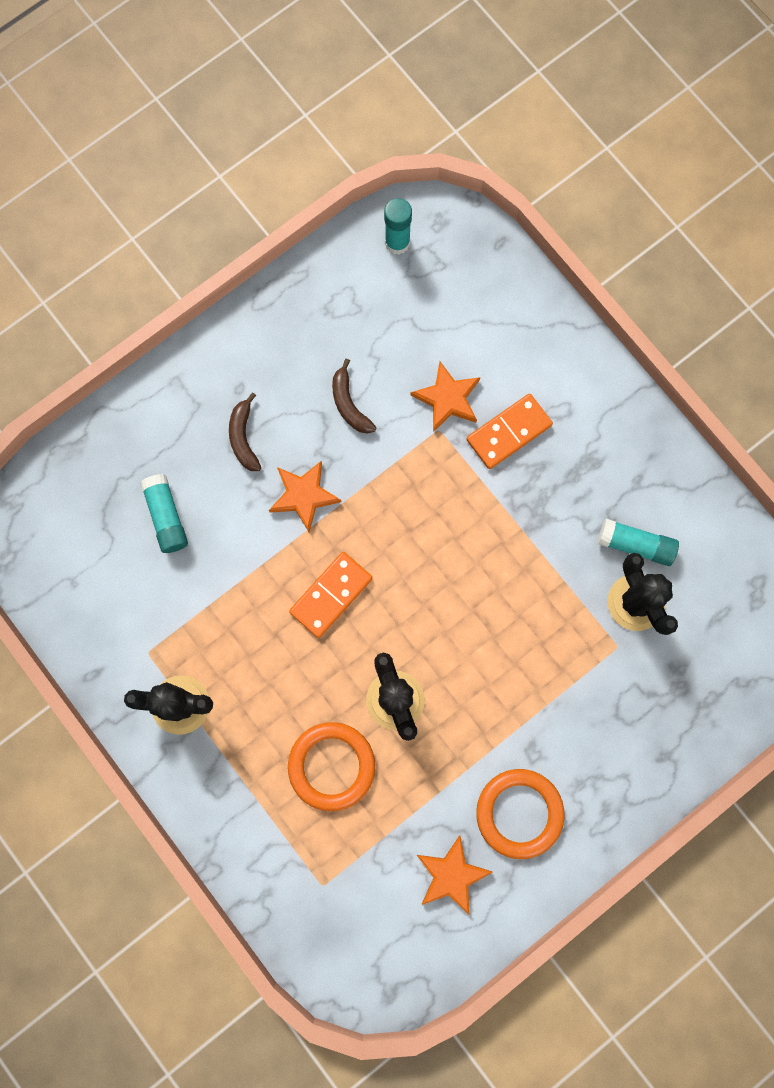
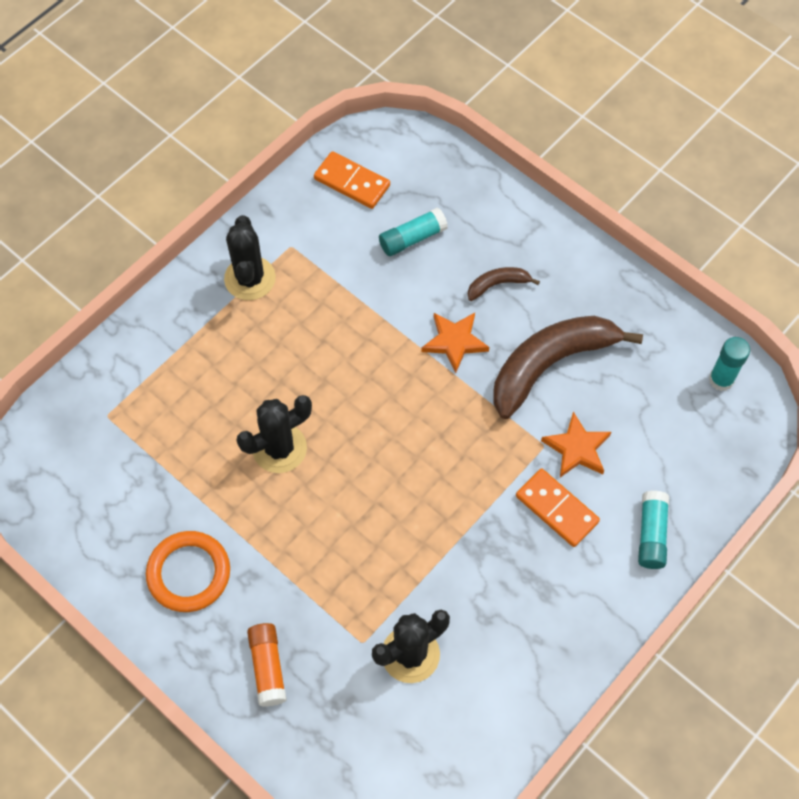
camera: 80 degrees right, 15 degrees down
orange ring [288,722,375,811] -> none
orange domino [289,552,372,638] -> orange domino moved to [314,151,390,209]
brown banana [332,359,377,434] -> brown banana [493,316,643,419], size x2.21
orange star [417,835,492,915] -> none
turquoise glue stick [598,519,679,566] -> turquoise glue stick moved to [638,491,669,569]
none -> orange glue stick [247,623,287,707]

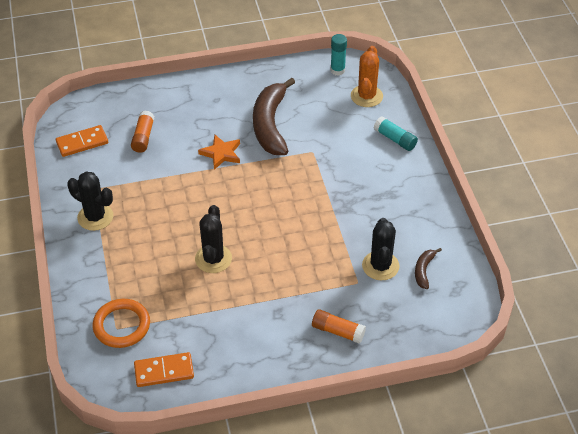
camera: 55 degrees left, 15 degrees down
orange ring [146,531,230,612] -> orange ring moved to [92,299,150,348]
turquoise glue stick [379,207,448,256] -> orange glue stick [131,111,155,153]
brown banana [468,267,540,301] -> brown banana moved to [415,248,442,289]
orange domino [516,468,600,547] -> orange domino moved to [134,352,194,387]
orange star [541,412,611,477] -> none
none -> orange cactus [351,46,383,107]

